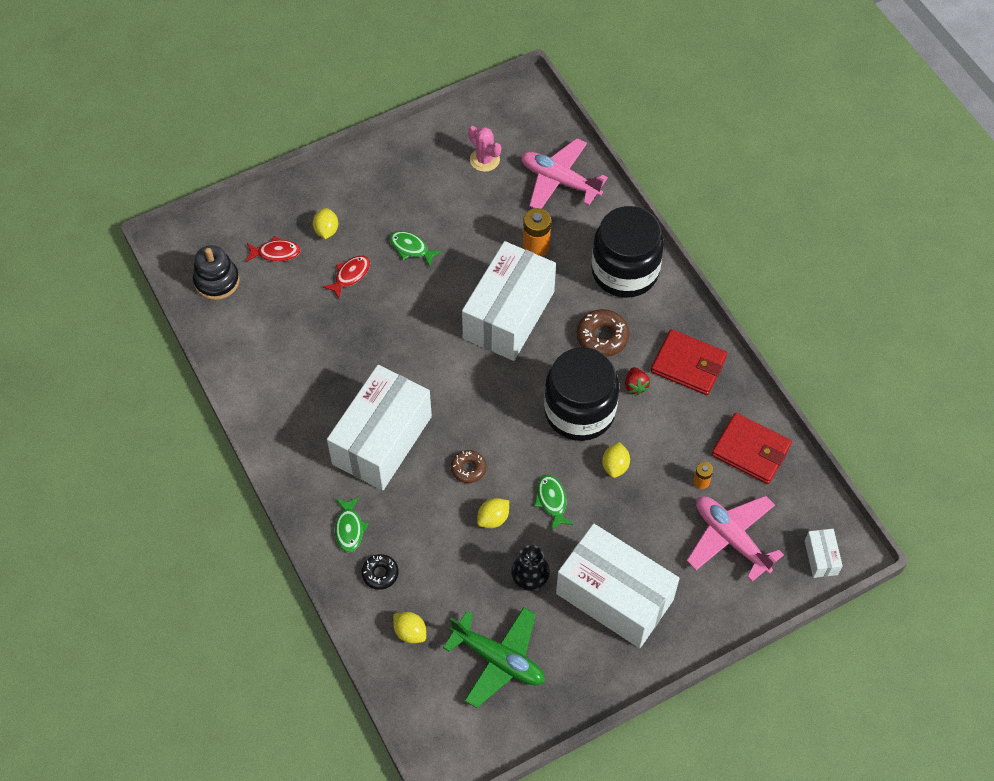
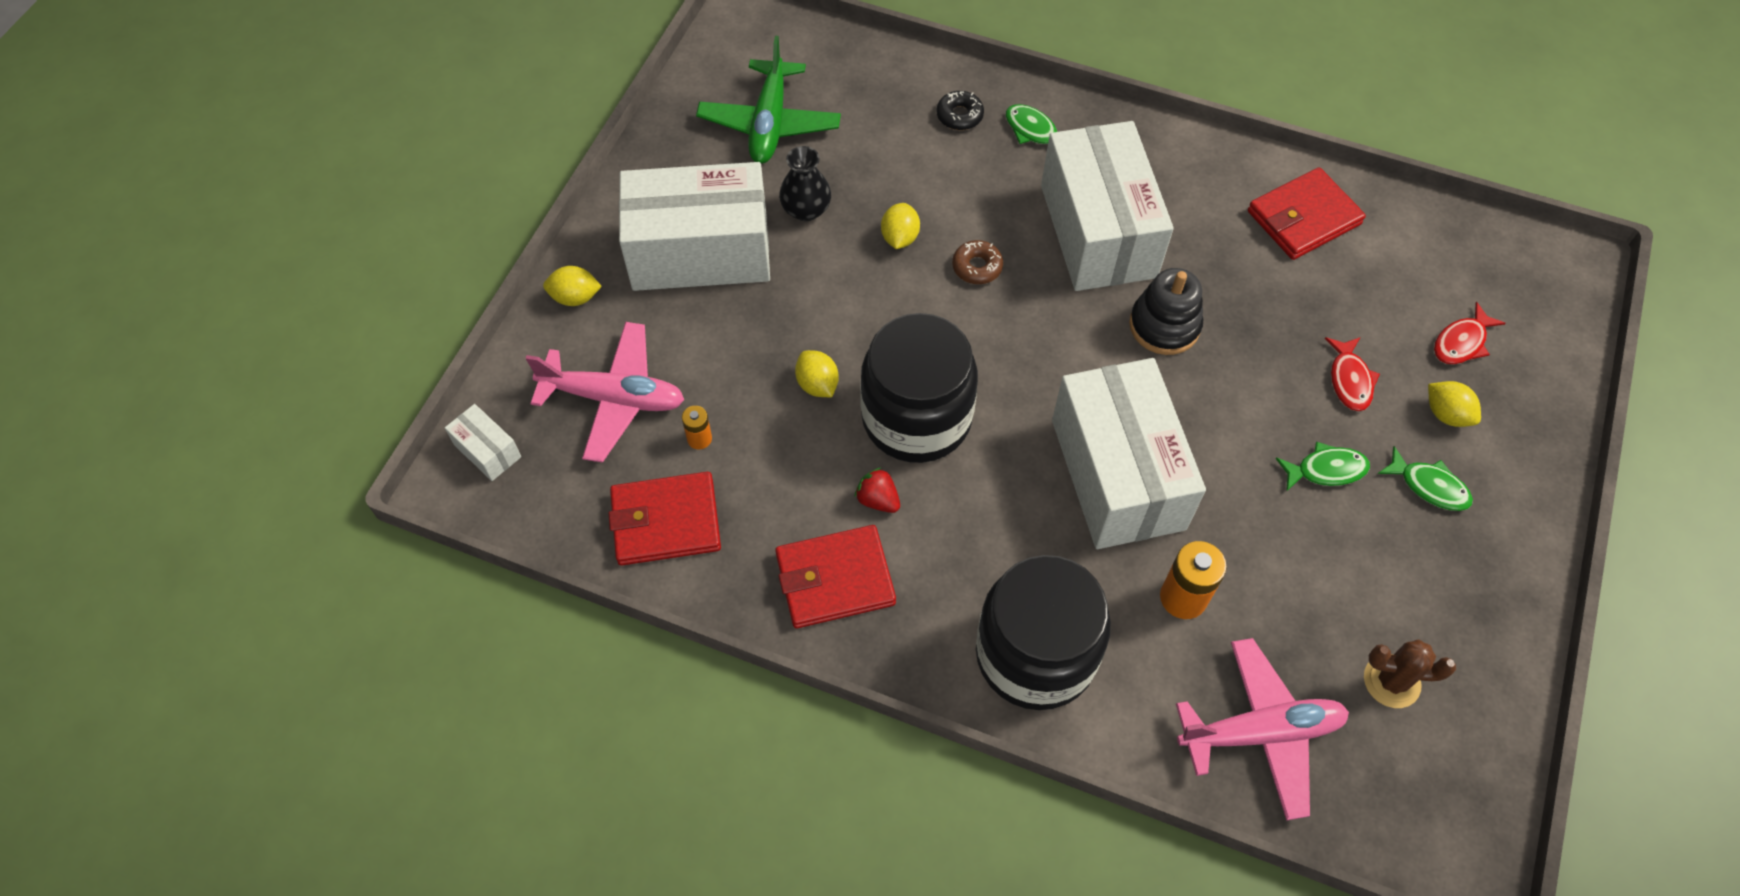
camera: 140 degrees right, 0 degrees up
black stacking toy [193,245,240,300] -> black stacking toy moved to [1129,268,1203,355]
yellow lemon [393,612,426,644] -> yellow lemon moved to [543,266,602,306]
green plane [443,607,545,708] -> green plane turned 75 degrees counterclockwise [696,36,841,164]
pink cactus [468,126,501,172] -> brown cactus [1364,639,1456,708]
green fish [534,475,574,530] -> green fish moved to [1378,446,1473,511]
brown donut [576,309,629,357] -> none
none -> red wallet [1248,167,1366,260]

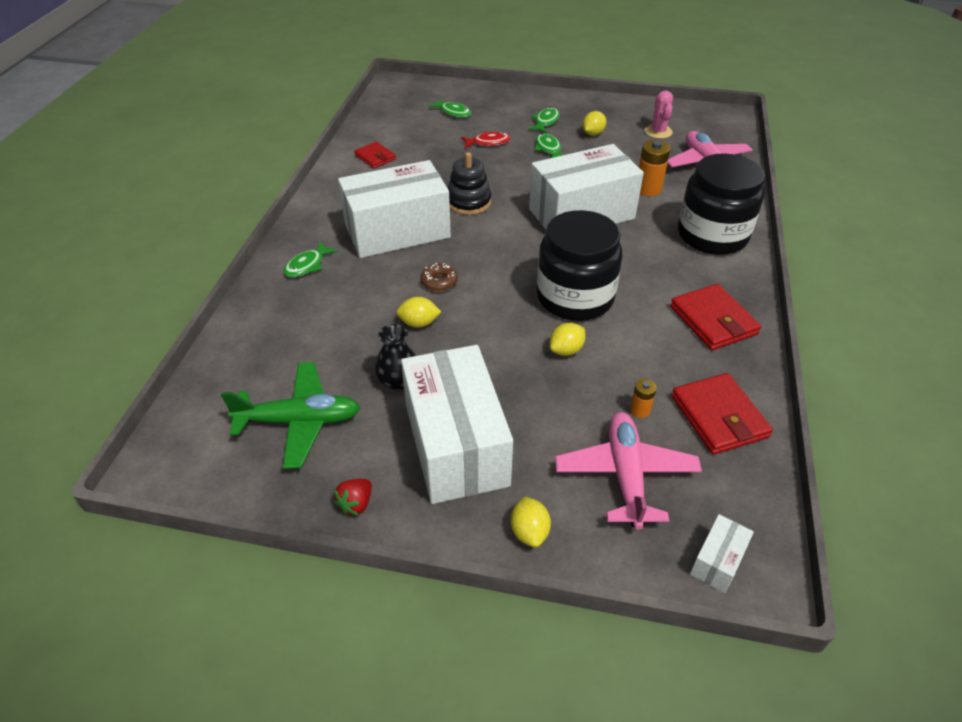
camera: 100 degrees left, 15 degrees down
red strawberry [855,468,900,513] -> red strawberry moved to [334,479,372,516]
black donut [936,91,984,130] -> none
red wallet [1248,167,1366,260] -> red wallet [354,142,396,169], size x0.61
brown cactus [1364,639,1456,708] -> pink cactus [645,90,673,139]
yellow lemon [1428,381,1481,427] -> yellow lemon moved to [582,111,607,136]
red fish [1434,302,1506,364] -> green fish [428,98,472,118]

